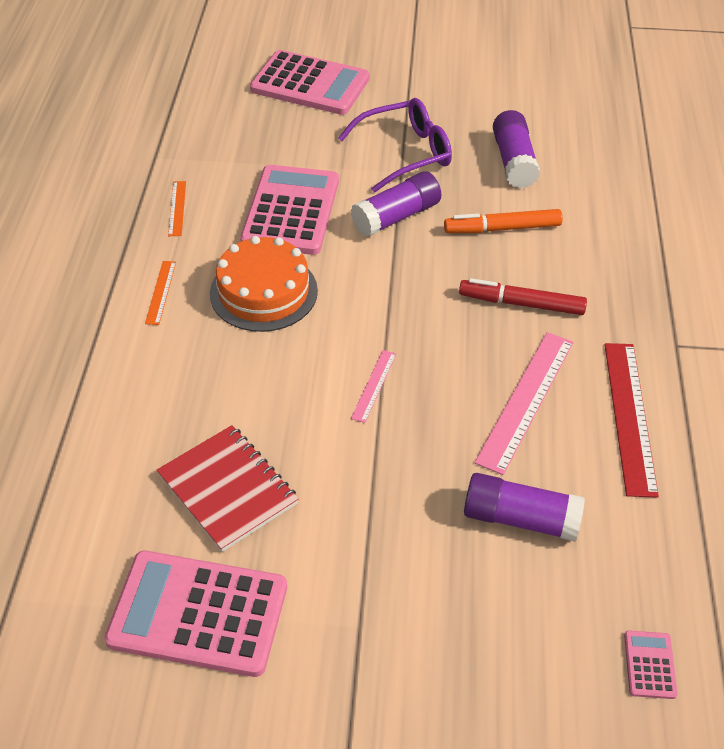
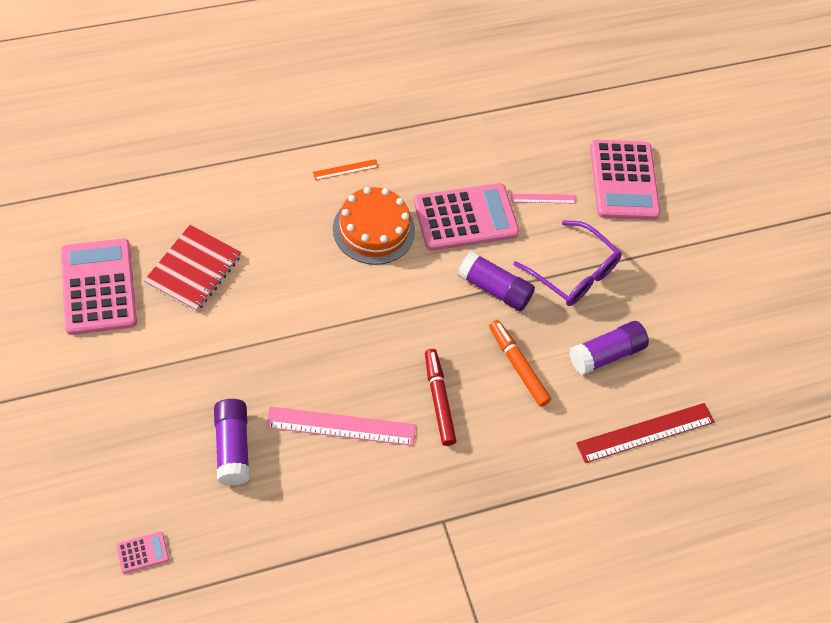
camera: 60 degrees right, 10 degrees up
orange ruler [168,181,186,236] -> none
pink ruler [351,350,396,423] -> pink ruler moved to [511,194,576,203]
red ruler [604,343,659,498] -> red ruler moved to [576,403,714,463]

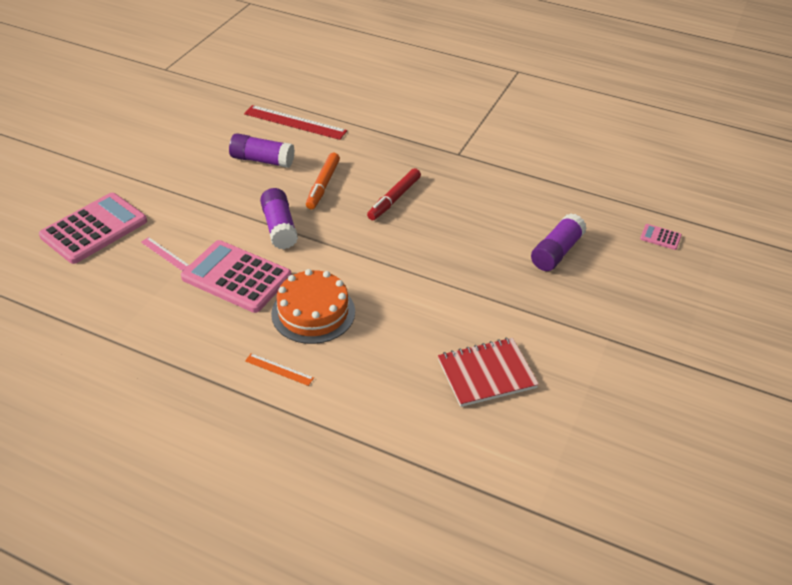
camera: 130 degrees left, 15 degrees down
pink calculator [61,239,137,335] -> none
pink ruler [266,406,415,446] -> none
purple glasses [513,220,622,306] -> none

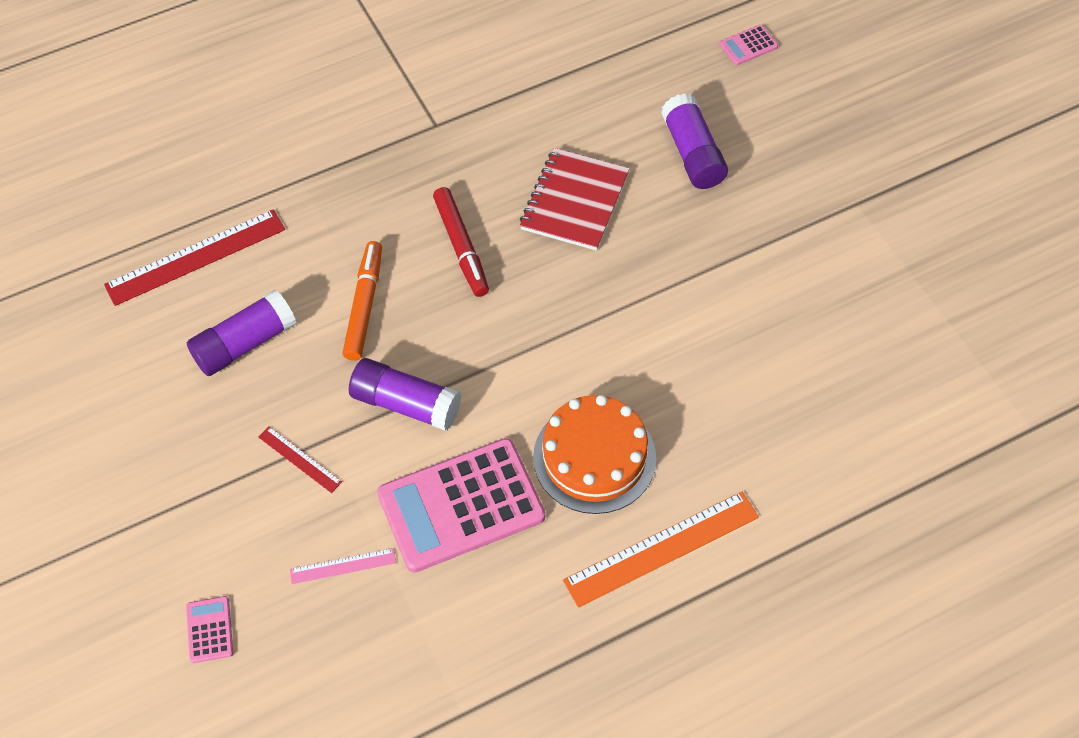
camera: 50 degrees left, 15 degrees up
pink calculator [39,193,147,264] -> pink calculator [186,596,233,663], size x0.41
orange ruler [245,353,314,386] -> orange ruler [563,492,759,608], size x1.98
orange marker [306,153,340,209] -> orange marker turned 135 degrees counterclockwise [343,241,382,361]
red notebook [438,338,539,407] -> red notebook moved to [520,148,629,251]
none -> red ruler [258,426,342,493]

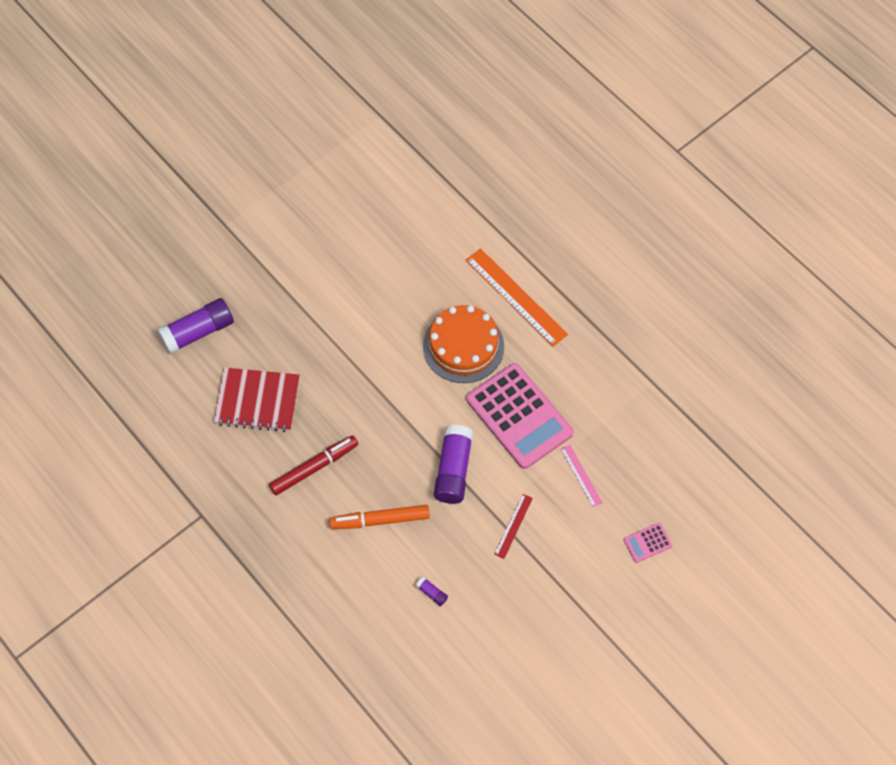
camera: 105 degrees left, 5 degrees up
red ruler [104,209,285,306] -> none
purple glue stick [187,290,296,376] -> purple glue stick [416,577,448,606], size x0.42
pink calculator [720,25,778,65] -> none

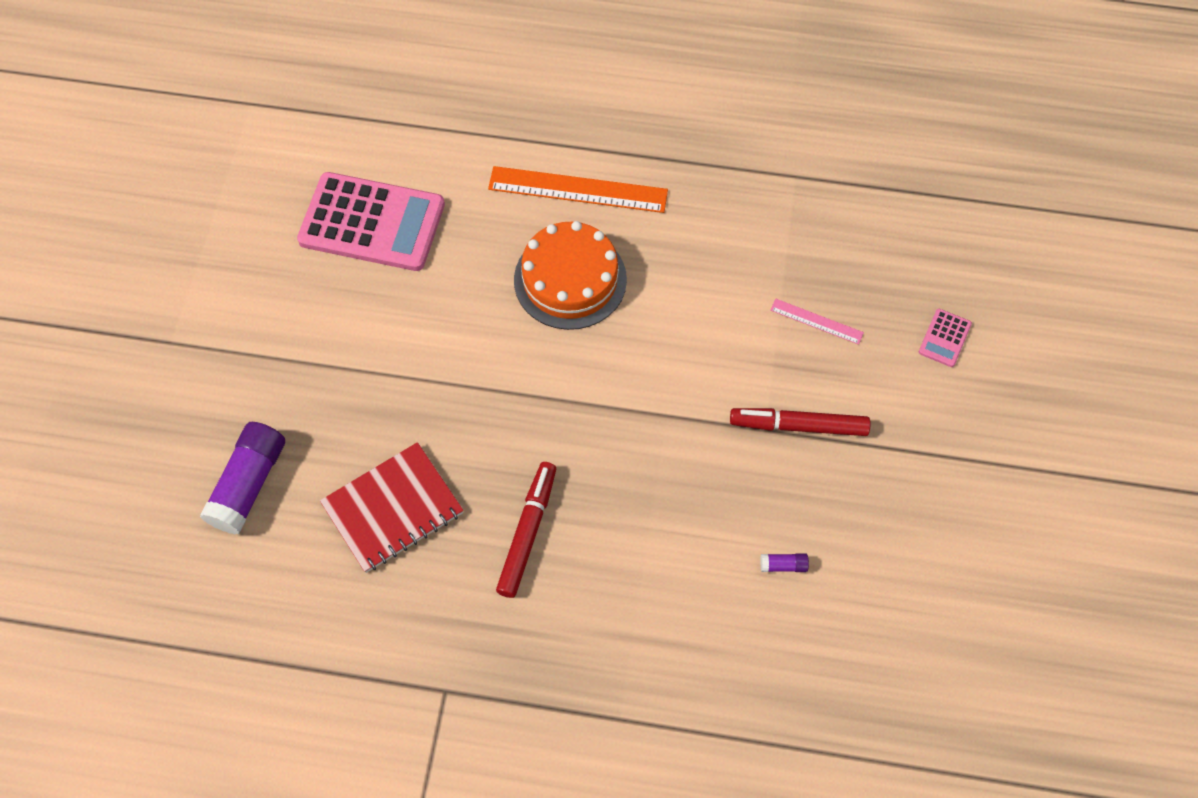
camera: 40 degrees left, 0 degrees up
orange marker [329,505,430,529] -> none
purple glue stick [434,425,473,504] -> none
pink calculator [466,363,574,469] -> pink calculator moved to [297,172,445,271]
red ruler [494,494,533,559] -> red marker [730,408,871,436]

